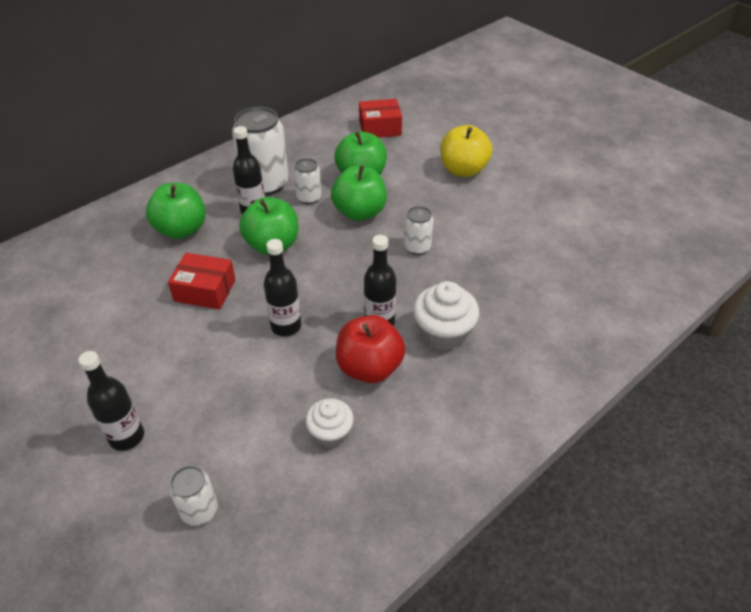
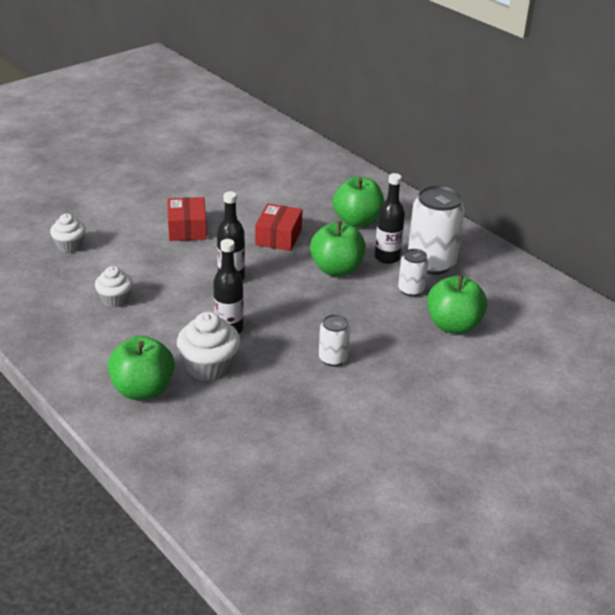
camera: 90 degrees right, 10 degrees down
black bottle [79,351,144,451] -> none
white can [169,466,218,526] -> white cupcake [50,214,86,253]
green apple [331,165,387,221] -> green apple moved to [108,336,175,400]
red apple [336,315,406,383] -> none
red box [359,99,402,138] -> red box moved to [168,197,207,241]
yellow apple [440,125,492,177] -> none

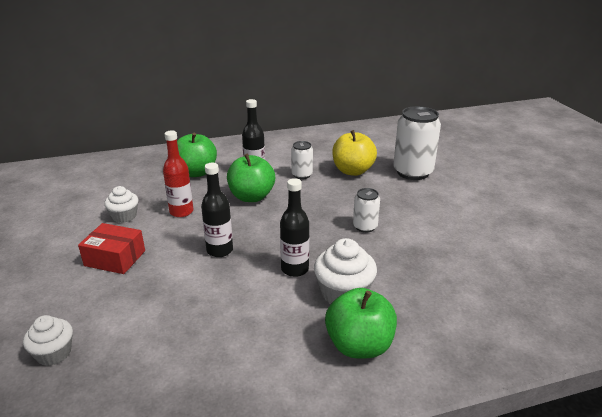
camera: 65 degrees left, 5 degrees down
white cupcake [95,266,133,308] -> white cupcake moved to [104,186,139,223]
red box [255,203,302,251] -> red bottle [163,130,193,217]
white can [408,185,465,275] -> white can moved to [393,106,441,180]
green apple [427,275,487,334] -> yellow apple [332,130,377,176]

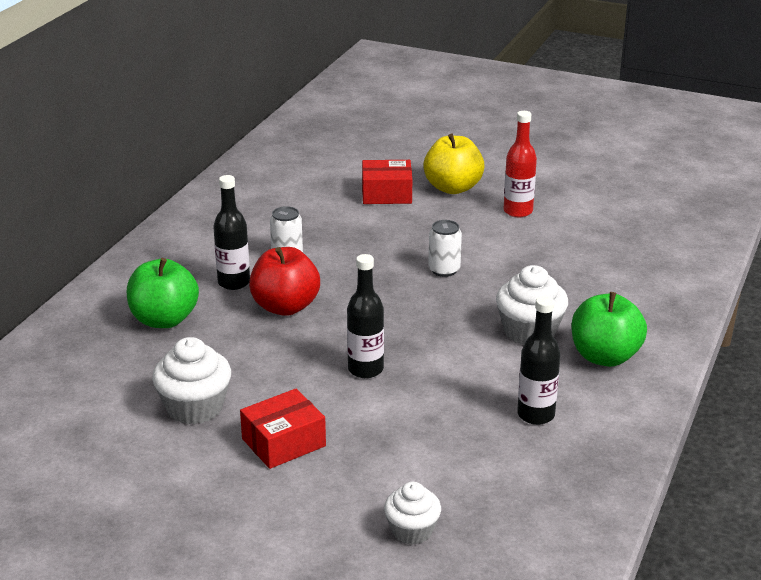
camera: 50 degrees left, 0 degrees up
white cupcake [104,186,139,223] -> white cupcake [152,337,231,424], size x1.54
red bottle [163,130,193,217] -> red bottle moved to [504,111,537,217]
green apple [227,154,275,202] -> red apple [249,247,320,316]
black bottle [280,178,309,277] -> black bottle moved to [517,296,560,425]
yellow apple [332,130,377,176] -> yellow apple moved to [423,134,485,194]
white can [393,106,441,180] -> red box [362,160,412,204]

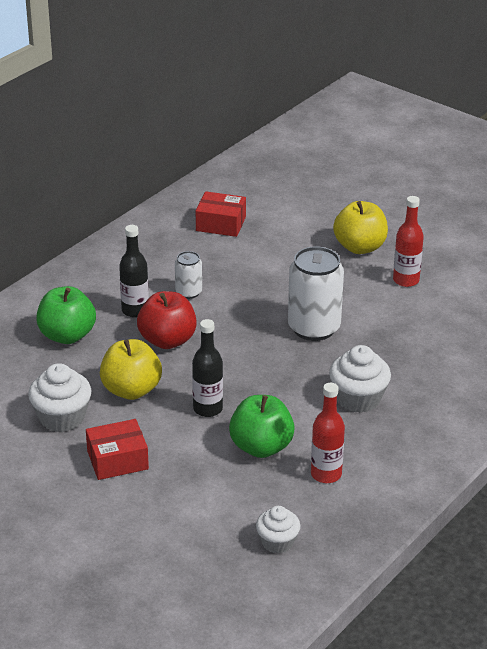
camera: 15 degrees right, 5 degrees up
red box [362,160,412,204] -> red box moved to [196,191,246,237]
white cupcake [384,482,441,545] -> white cupcake moved to [256,506,300,554]
white can [428,220,462,277] -> white can [288,246,344,341], size x1.91
black bottle [517,296,560,425] -> red bottle [311,383,345,483]
green apple [572,292,647,367] -> green apple moved to [229,395,295,458]
none -> yellow apple [100,339,162,400]

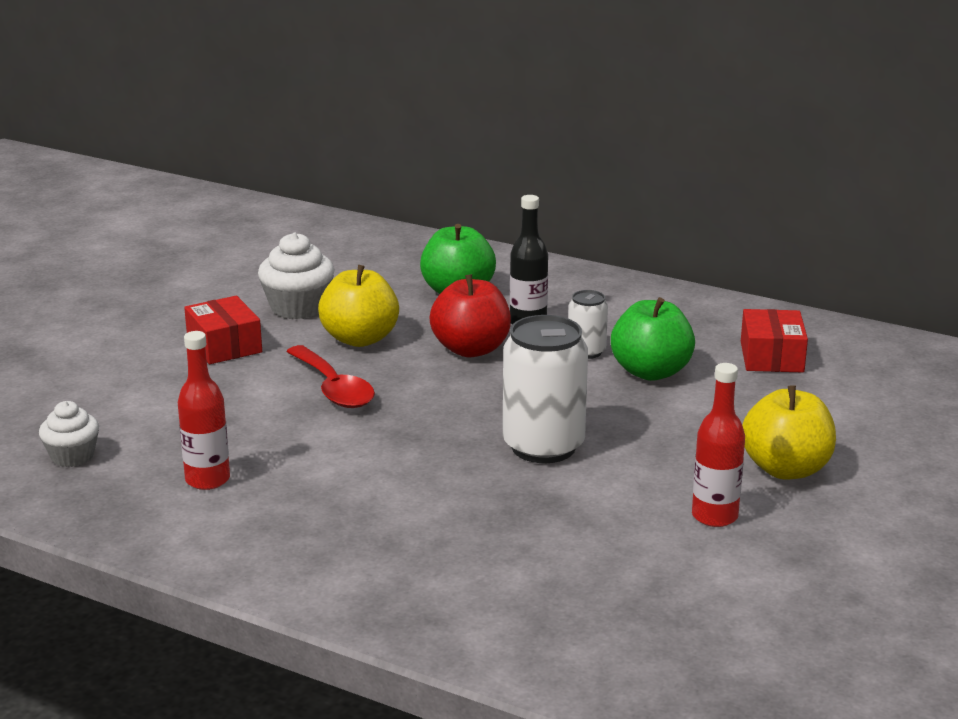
camera: 80 degrees right, 10 degrees down
black bottle [192,319,223,417] -> red spoon [286,345,375,408]
green apple [229,395,295,458] -> green apple moved to [611,297,695,381]
white cupcake [329,345,391,413] -> none

